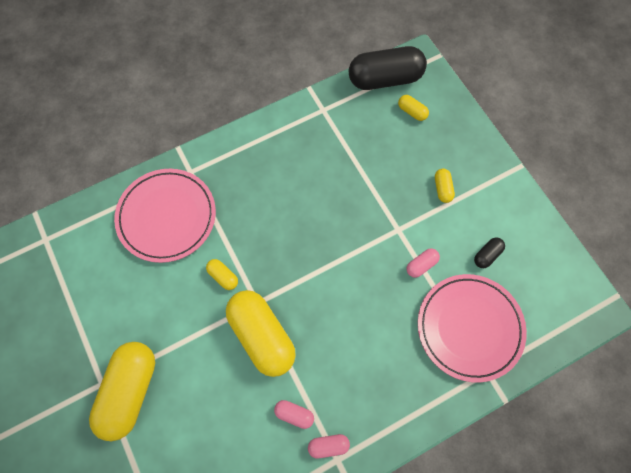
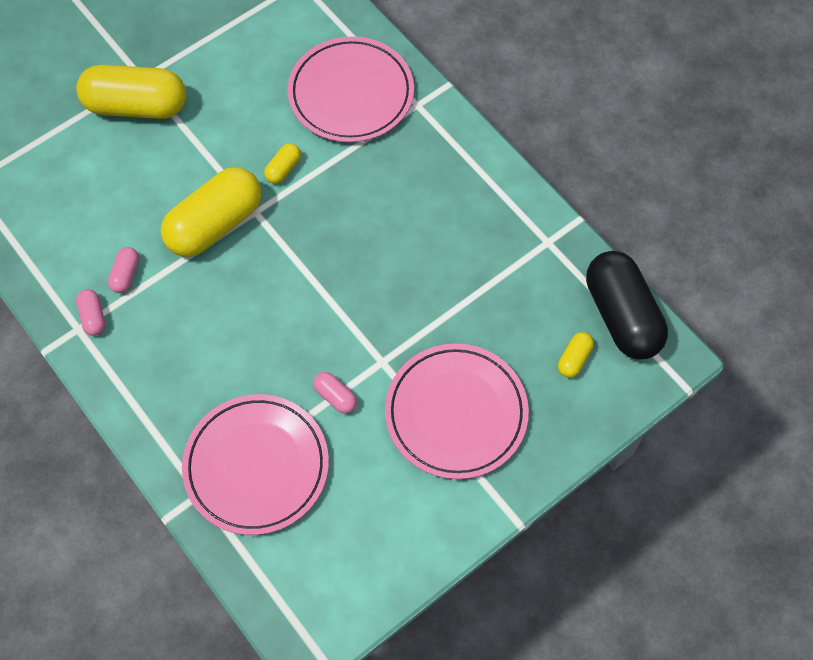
camera: 80 degrees right, 5 degrees down
yellow capsule [435,169,455,203] -> pink plate [385,343,529,479]
black capsule [474,238,505,268] -> none

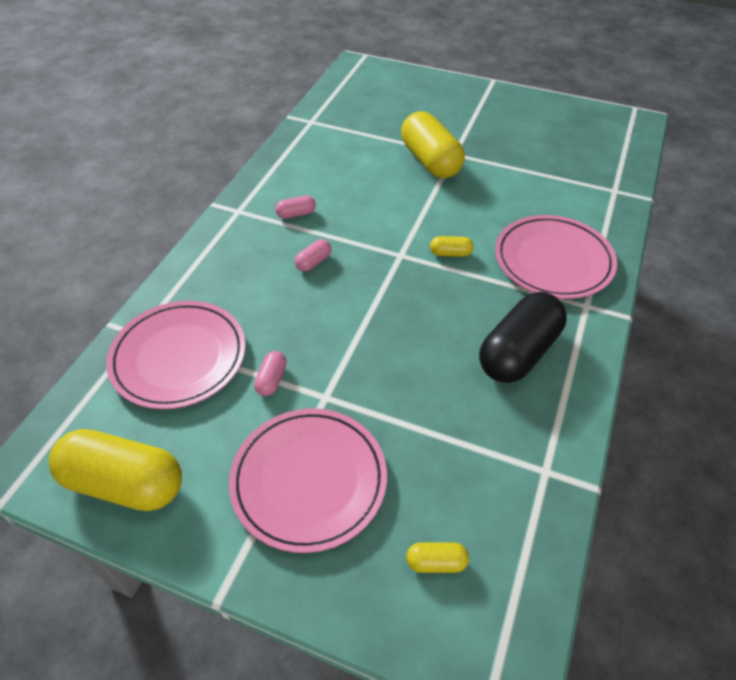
camera: 60 degrees right, 15 degrees down
pink capsule [76,289,106,336] -> pink capsule moved to [295,239,331,272]
yellow capsule [161,167,261,257] -> yellow capsule moved to [49,429,182,511]
black capsule [586,251,668,359] -> black capsule moved to [479,292,567,383]

